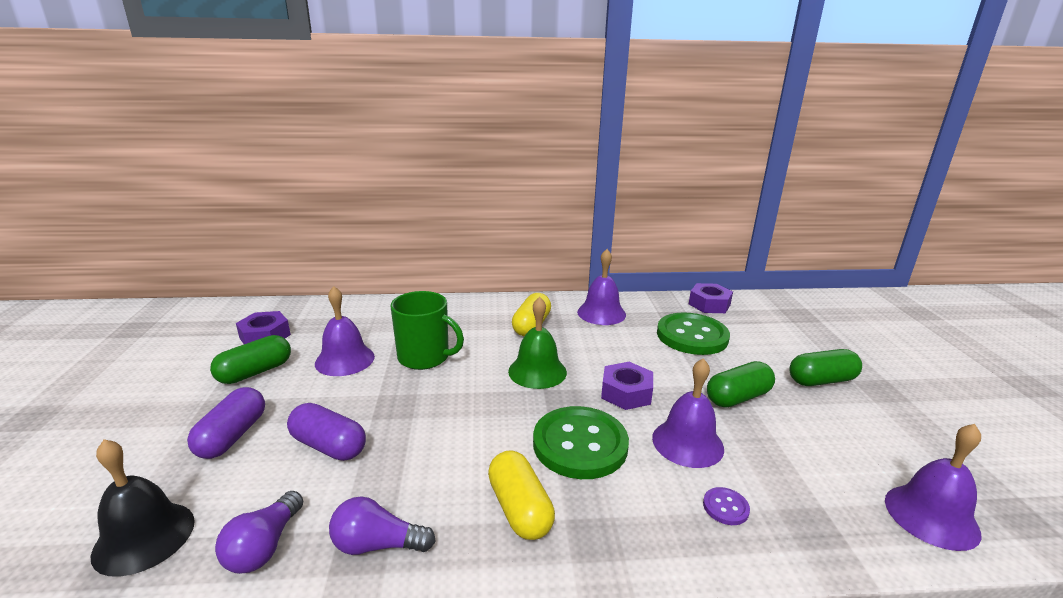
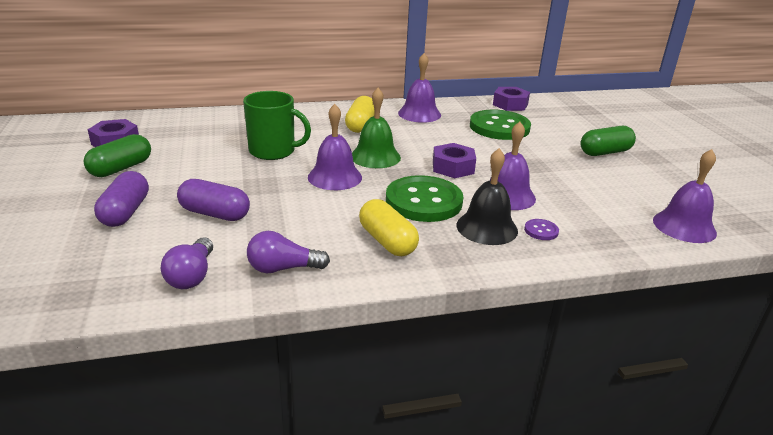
camera: 10 degrees left, 5 degrees up
black bell [91,439,195,577] -> black bell moved to [456,148,518,245]
purple bell [315,286,375,376] -> purple bell moved to [308,104,362,190]
green capsule [707,361,775,408] -> none

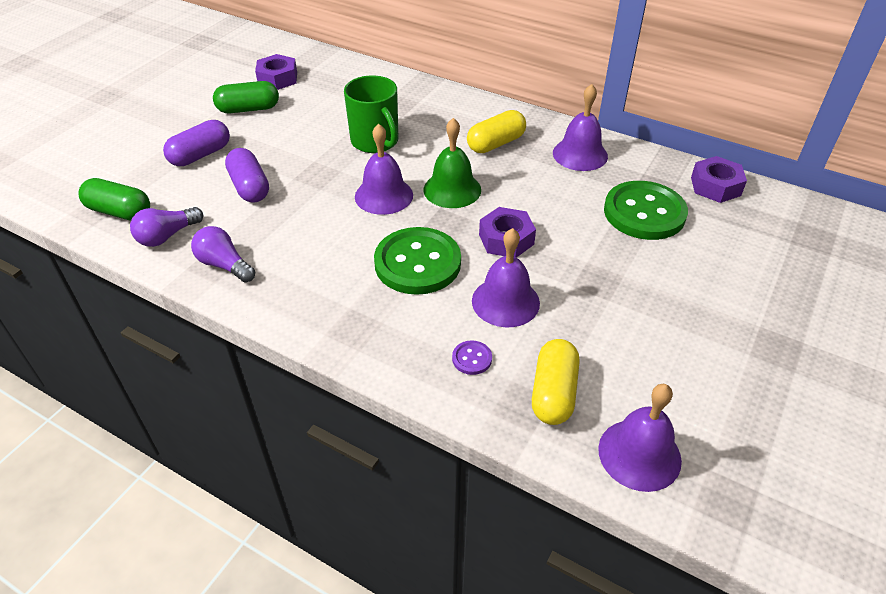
camera: 45 degrees right, 15 degrees up
yellow capsule [359,199,419,256] -> yellow capsule moved to [532,339,579,425]
black bell [456,148,518,245] -> none
green capsule [580,126,636,156] -> green capsule moved to [79,178,150,221]

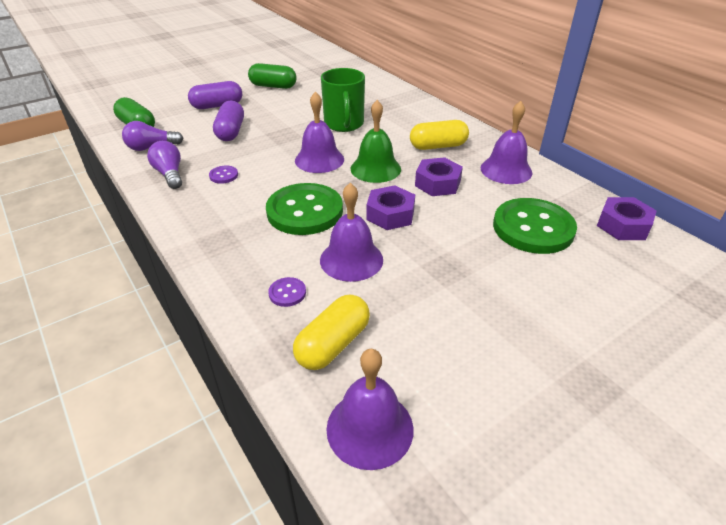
camera: 25 degrees right, 5 degrees down
purple nut [255,54,297,90] -> purple nut moved to [415,157,463,196]
none -> purple button [209,165,238,184]

